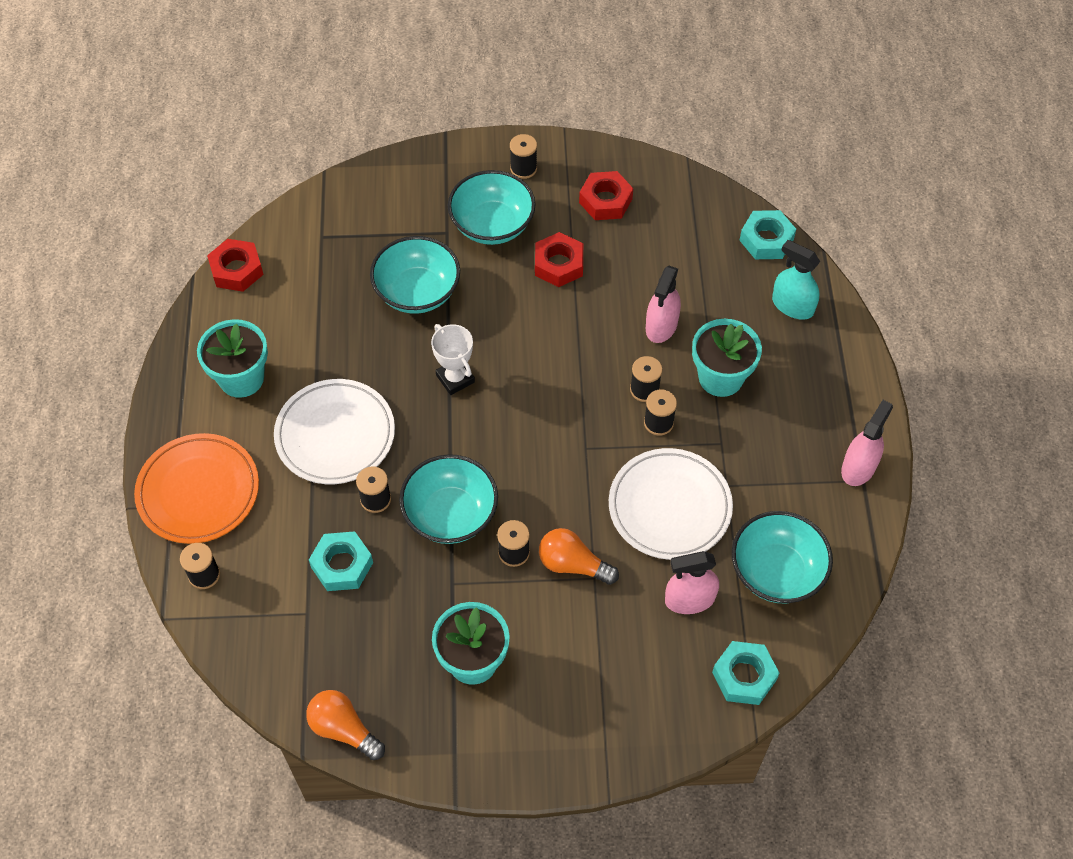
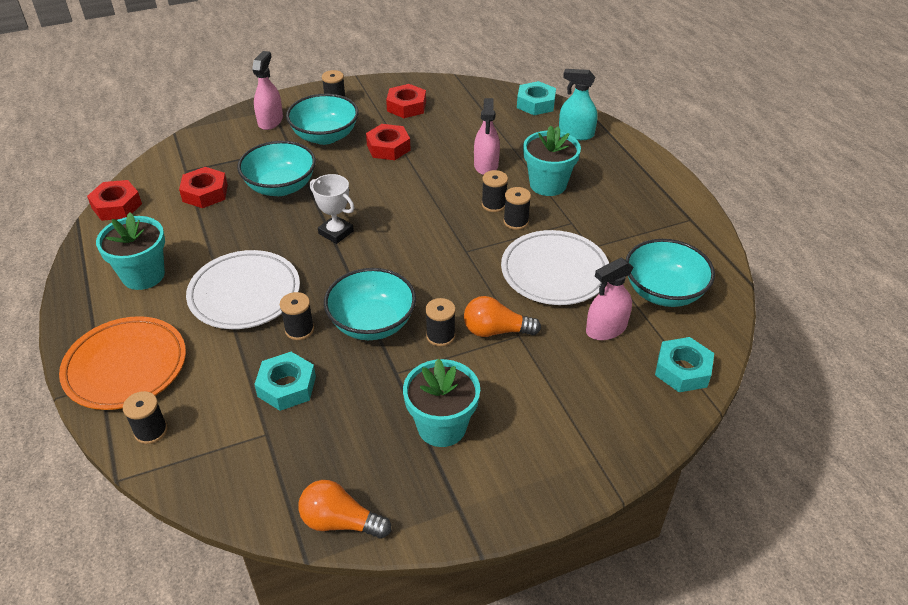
camera: 20 degrees left, 15 degrees down
pink spray bottle [841,400,893,486] -> pink spray bottle moved to [252,51,283,130]
none -> red nut [179,167,228,208]

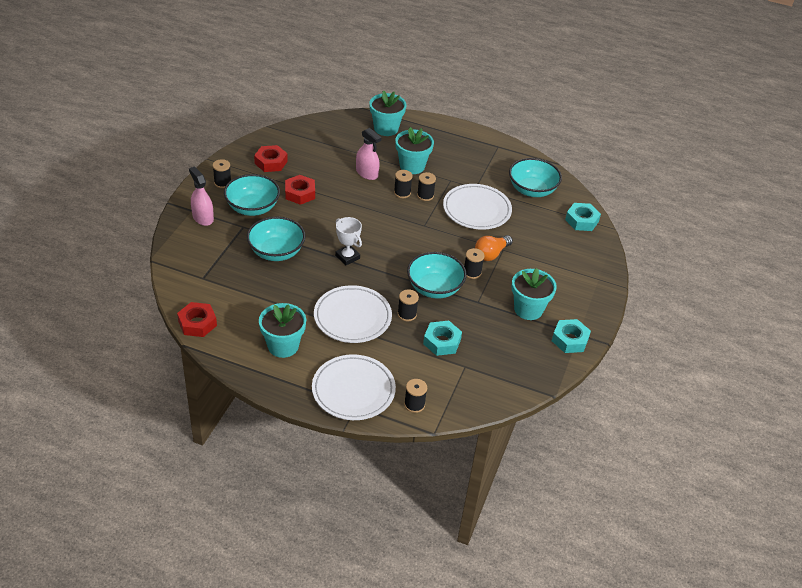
camera: 50 degrees left, 0 degrees up
orange plate [59,316,186,410] -> white plate [312,354,396,420]
red nut [179,167,228,208] -> none
orange light bulb [299,480,391,539] -> none
white trophy [310,174,354,244] -> white trophy turned 60 degrees clockwise [335,217,362,265]
turquoise nut [517,81,556,115] -> turquoise nut moved to [552,319,591,353]
turquoise spray bottle [559,69,597,140] -> turquoise flower pot [369,90,406,136]
pink spray bottle [586,258,634,340] -> none

